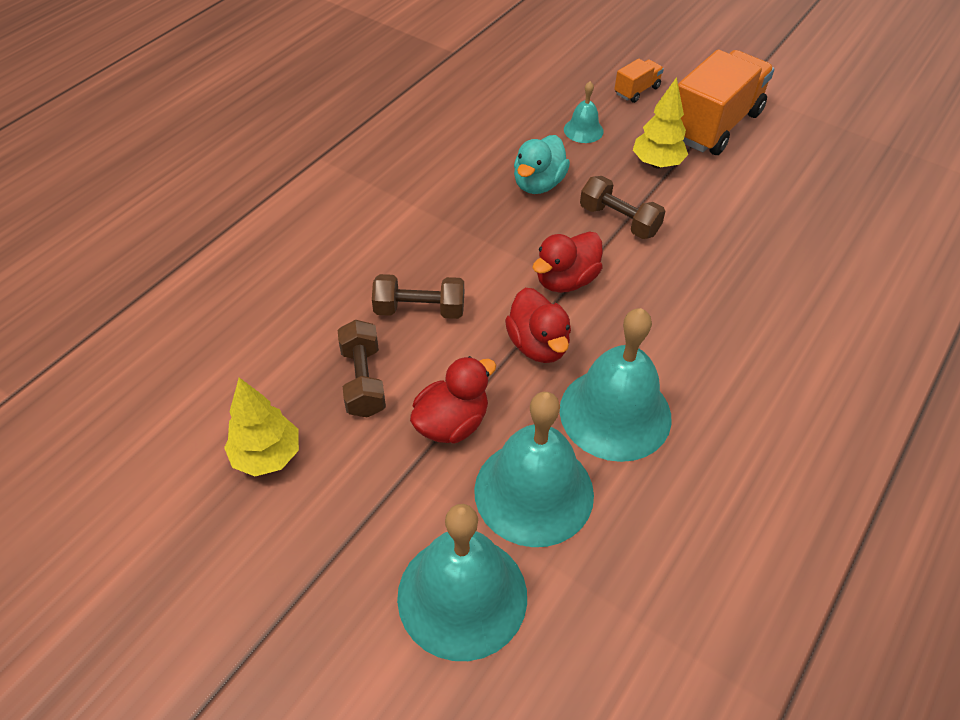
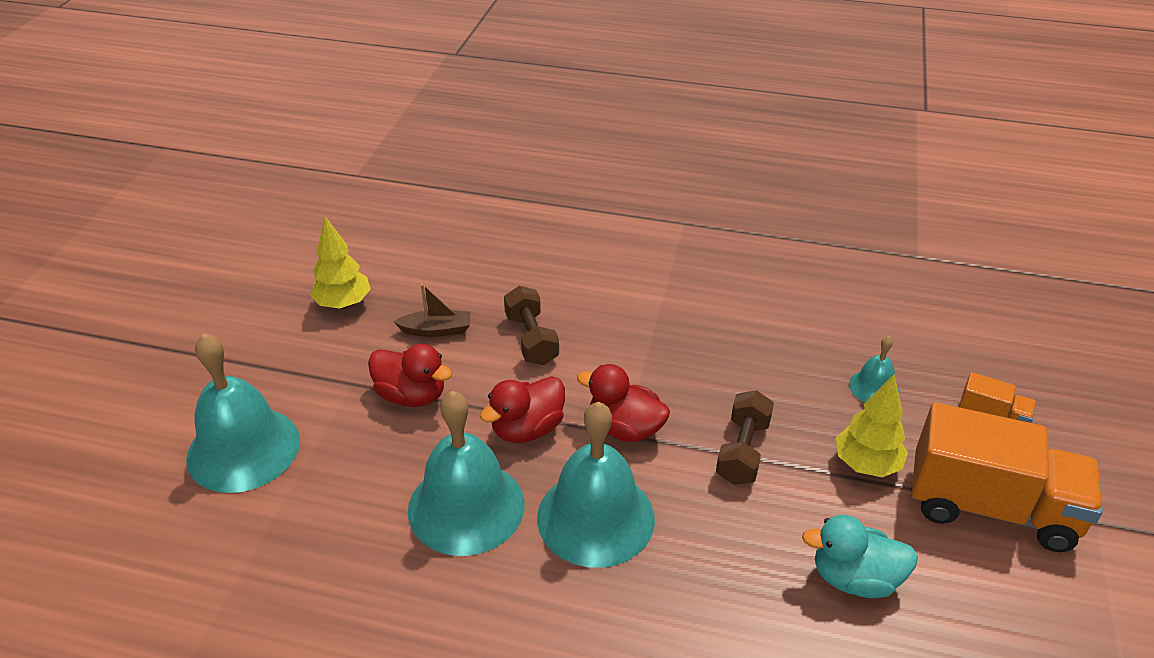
camera: 70 degrees right, 10 degrees down
brown dumbbell [338,320,386,418] -> brown boat [393,284,470,337]
turquoise bell [474,392,594,547] -> turquoise bell moved to [537,402,655,568]
turquoise duck [514,135,570,194] -> turquoise duck moved to [802,515,918,598]

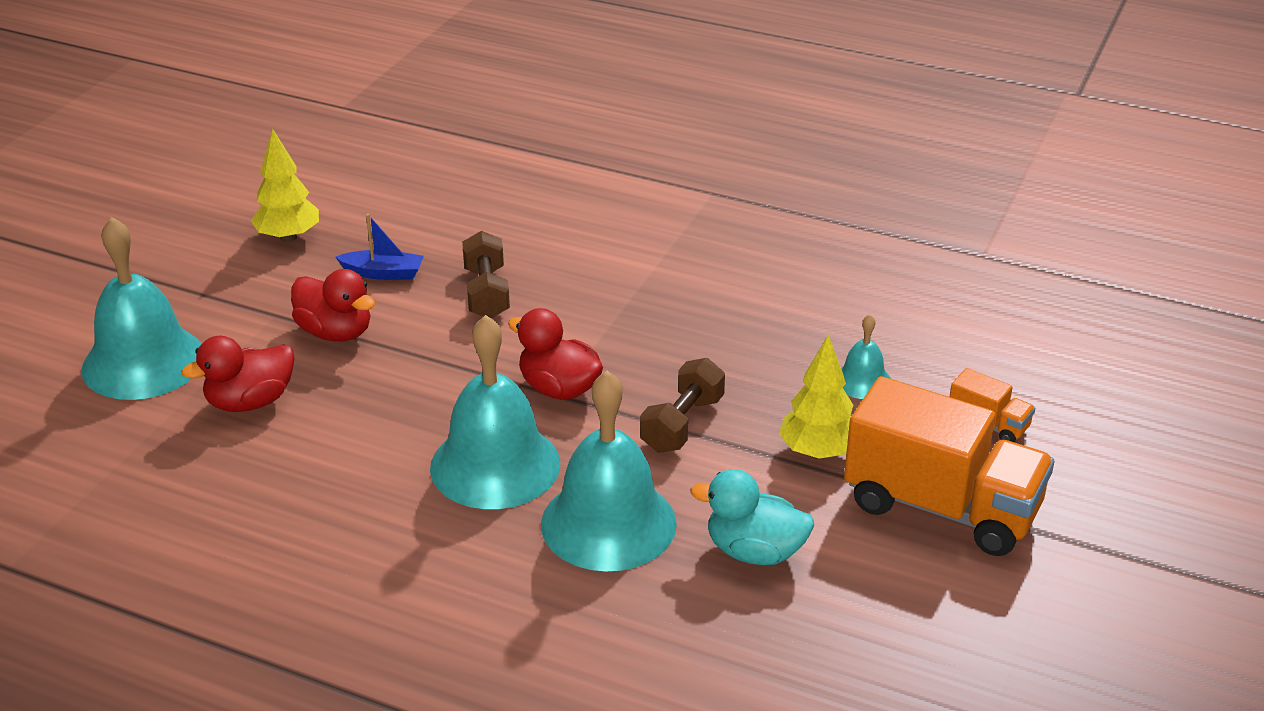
camera: 10 degrees right, 5 degrees down
brown boat [393,284,470,337] -> blue boat [336,214,424,280]
turquoise bell [408,391,525,556] -> turquoise bell moved to [541,371,677,572]
red duck [480,376,565,443] -> red duck moved to [181,336,295,412]

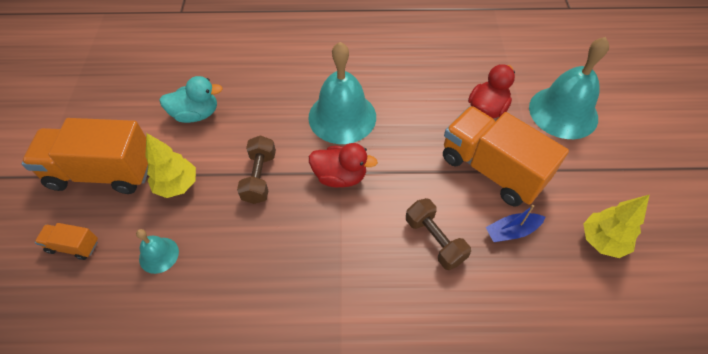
camera: 155 degrees right, 20 degrees up
red duck [291,269,375,341] -> orange truck [443,106,569,207]
turquoise bell [541,371,677,572] -> none

